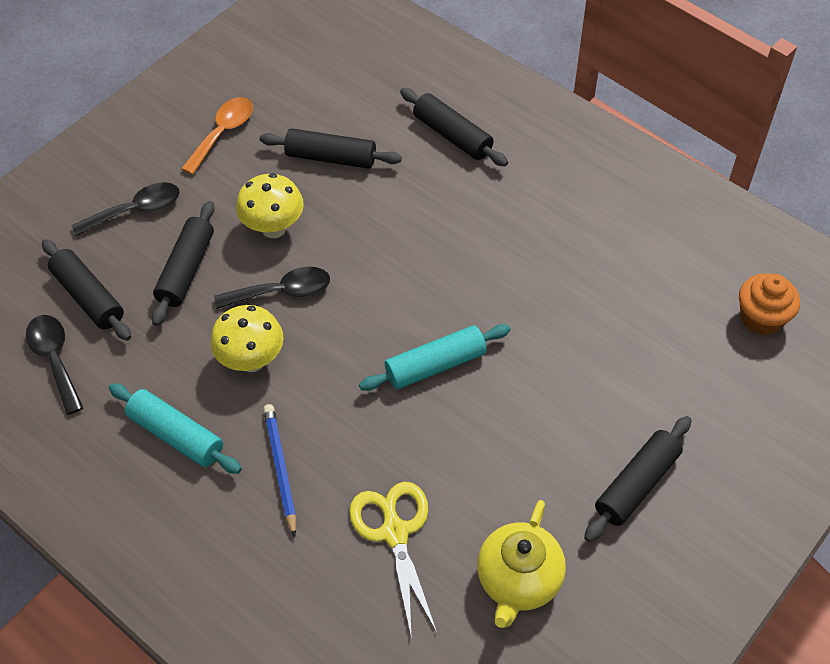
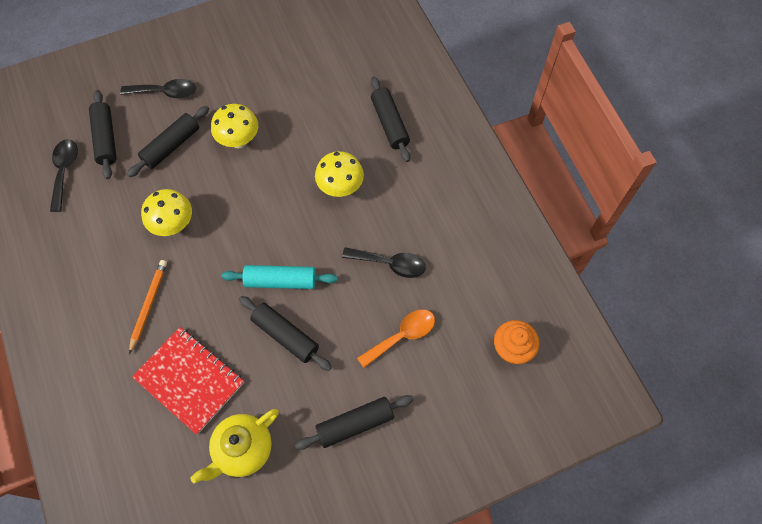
camera: 25 degrees right, 10 degrees up
turquoise rolling pin [109,383,242,474] -> none
orange spoon [181,97,253,175] -> orange spoon moved to [357,309,435,368]
black spoon [214,267,330,309] -> black spoon moved to [342,247,426,278]
black rolling pin [259,128,402,169] -> black rolling pin moved to [239,296,332,371]
blue pencil [263,404,296,537] -> orange pencil [129,260,167,354]
yellow scissors [349,482,437,639] -> red notebook [132,327,244,434]
none -> yellow mushroom [315,151,364,197]

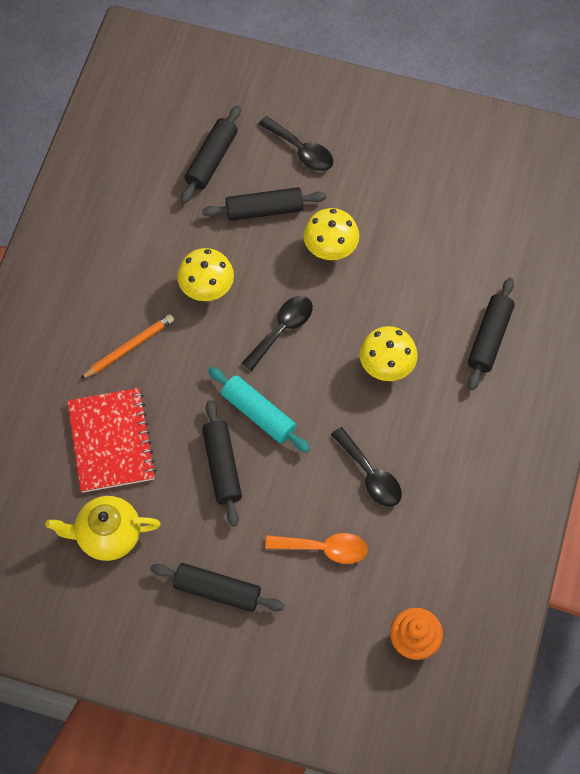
camera: 40 degrees right, 0 degrees up
black spoon [50,139,78,212] -> black spoon moved to [242,296,313,371]

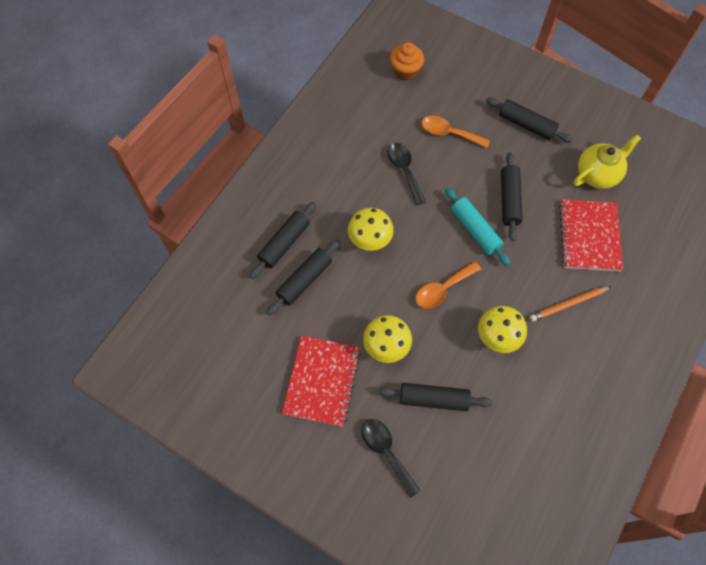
camera: 165 degrees left, 0 degrees up
yellow teapot [46,496,161,561] -> yellow teapot turned 45 degrees counterclockwise [573,134,641,189]
black rolling pin [181,105,241,203] -> black rolling pin moved to [266,239,340,316]
black spoon [242,296,313,371] -> orange spoon [415,261,481,309]
none -> red notebook [282,336,361,427]

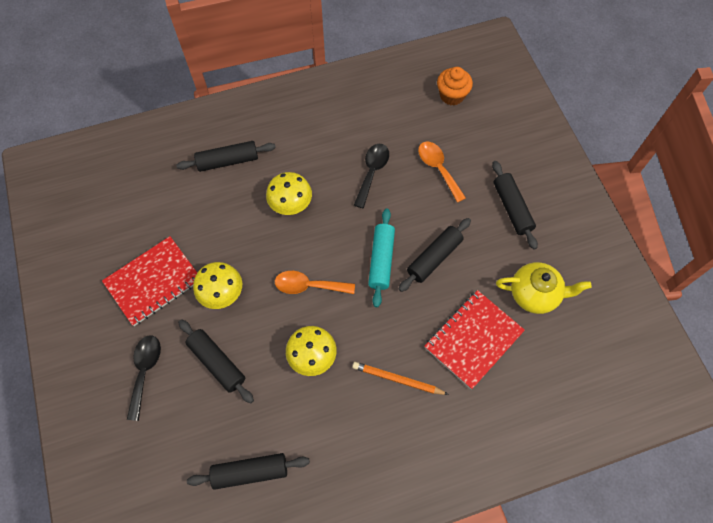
camera: 40 degrees right, 0 degrees up
black rolling pin [266,239,340,316] -> black rolling pin moved to [187,453,310,490]

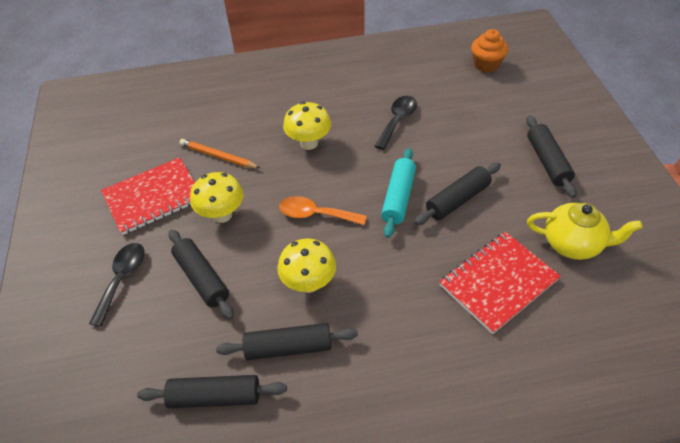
camera: 10 degrees right, 15 degrees down
black rolling pin [176,141,276,172] -> black rolling pin moved to [216,323,358,360]
orange pencil [352,362,449,395] -> orange pencil moved to [179,139,260,168]
orange spoon [418,141,466,203] -> none

